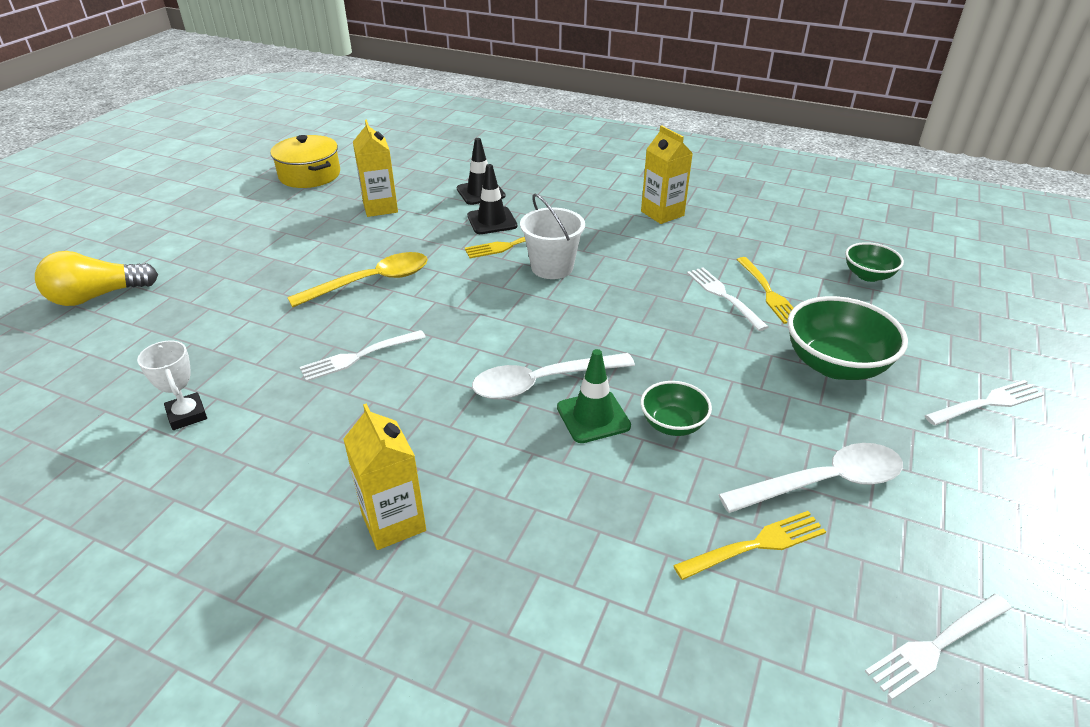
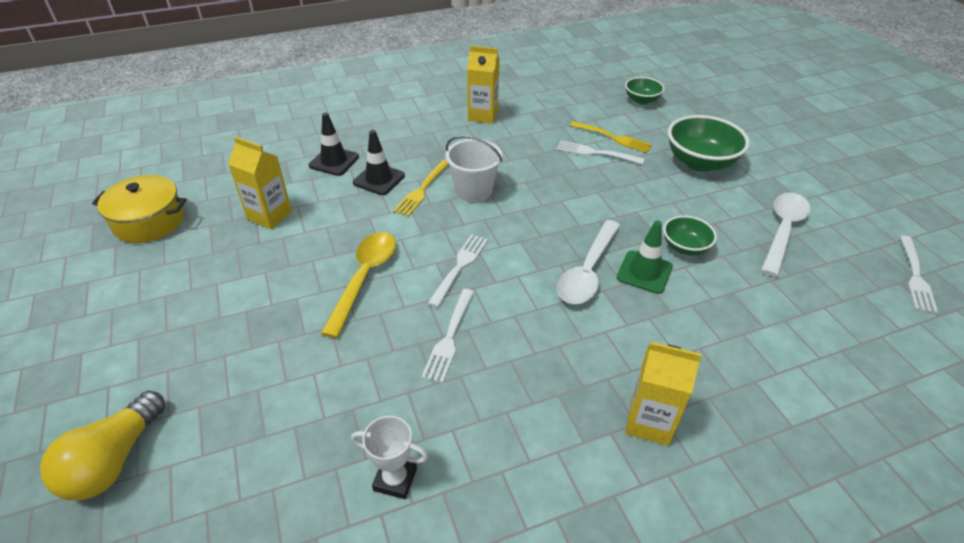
camera: 45 degrees left, 5 degrees up
yellow fork [673,511,826,580] -> none
white fork [925,380,1044,425] -> white fork moved to [427,234,488,308]

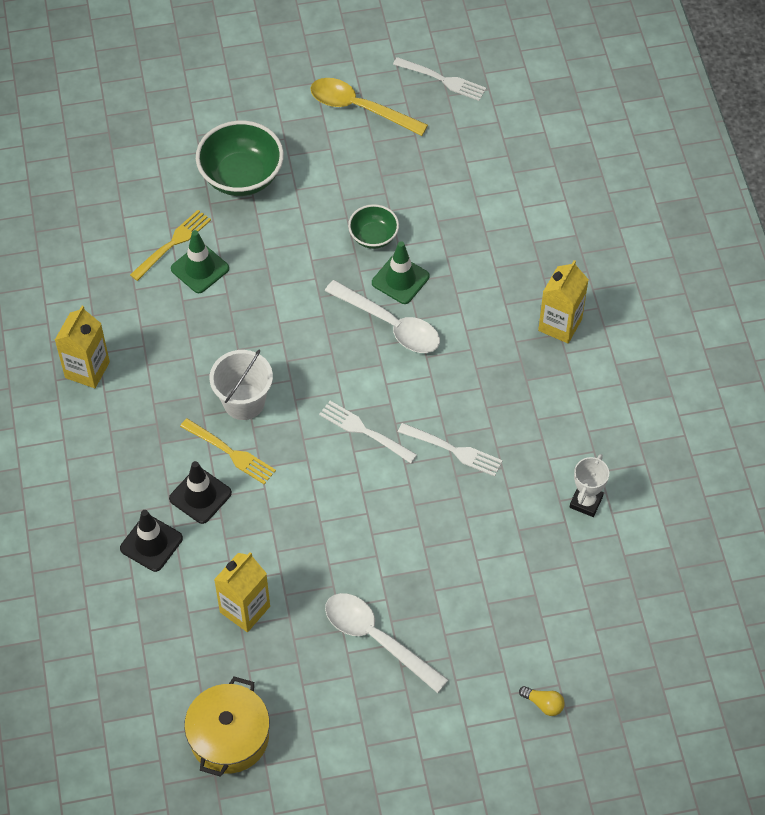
camera: 80 degrees left, 15 degrees up
yellow light bulb [40,390,165,501] -> yellow light bulb [519,686,565,716], size x0.46
yellow spoon [321,232,396,338] -> yellow spoon moved to [310,78,428,136]
white fork [556,140,644,165] -> green traffic cone [171,230,229,293]
green bowl [625,77,665,105] -> none
white spoon [761,193,810,277] -> white spoon moved to [325,593,448,693]

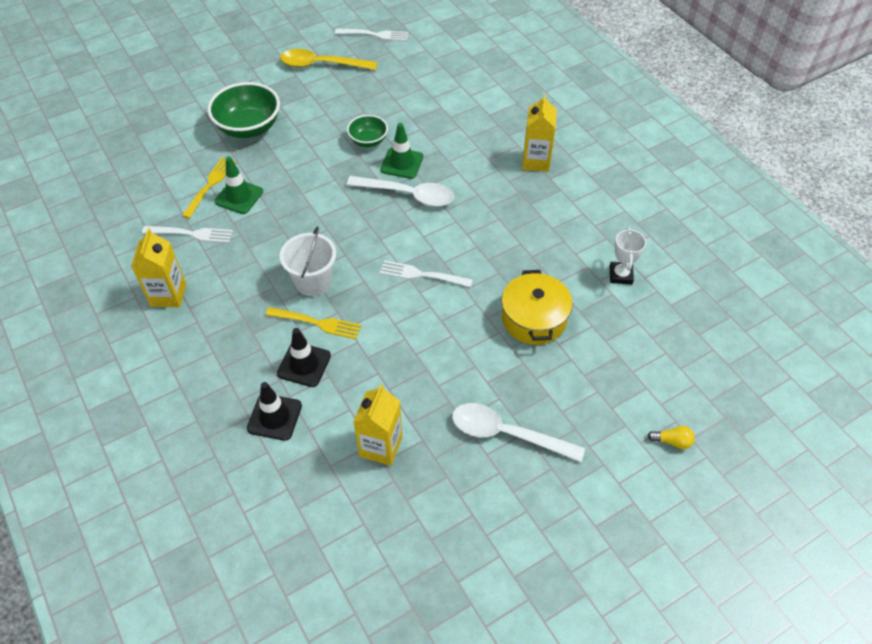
camera: 20 degrees left, 5 degrees down
yellow pot [184,676,270,777] -> yellow pot moved to [502,270,573,345]
white fork [398,423,503,477] -> white fork moved to [142,226,233,243]

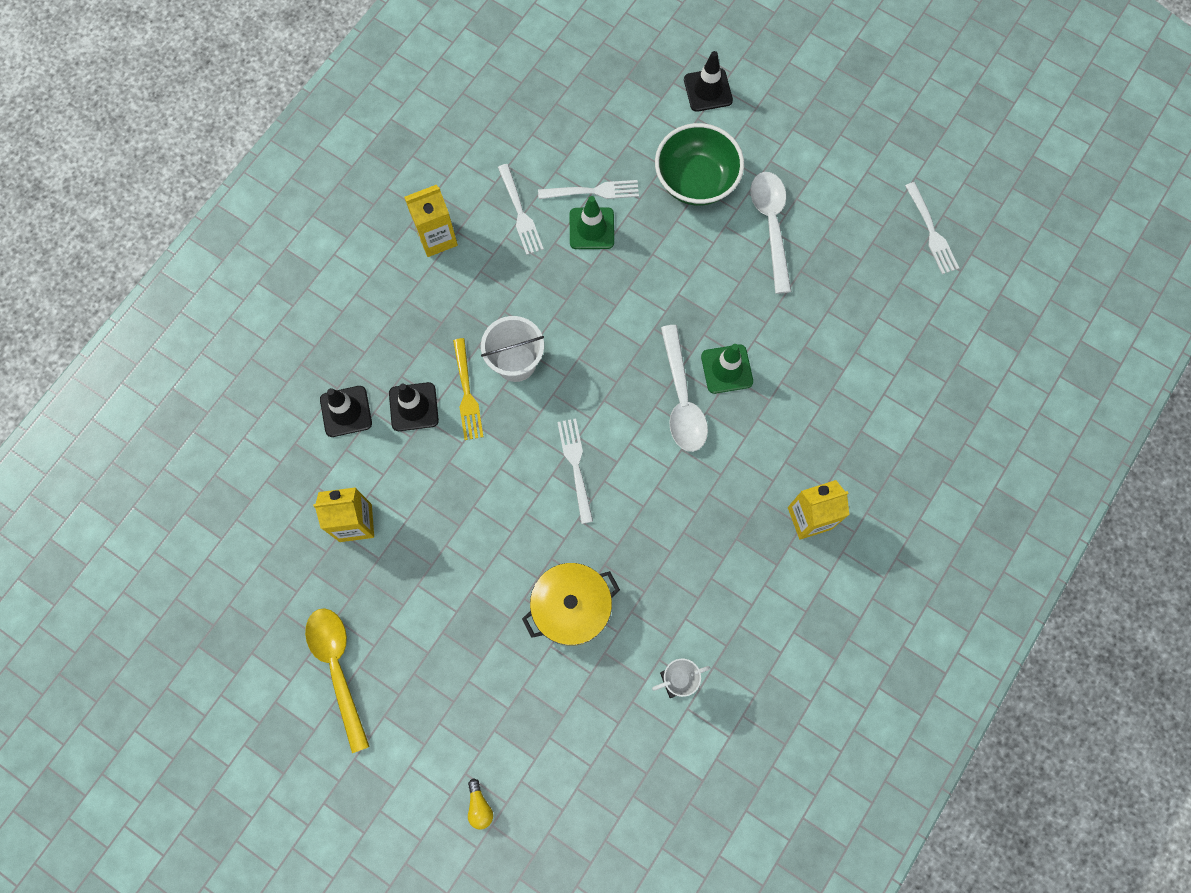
camera: 65 degrees right, 20 degrees up
yellow fork [182,157,235,218] -> white fork [538,180,639,199]
yellow spoon [280,49,377,70] -> yellow spoon moved to [305,608,370,753]
green bowl [347,115,388,147] -> none
white spoon [452,403,585,462] -> white spoon moved to [750,172,792,294]
none -> black traffic cone [684,51,733,112]

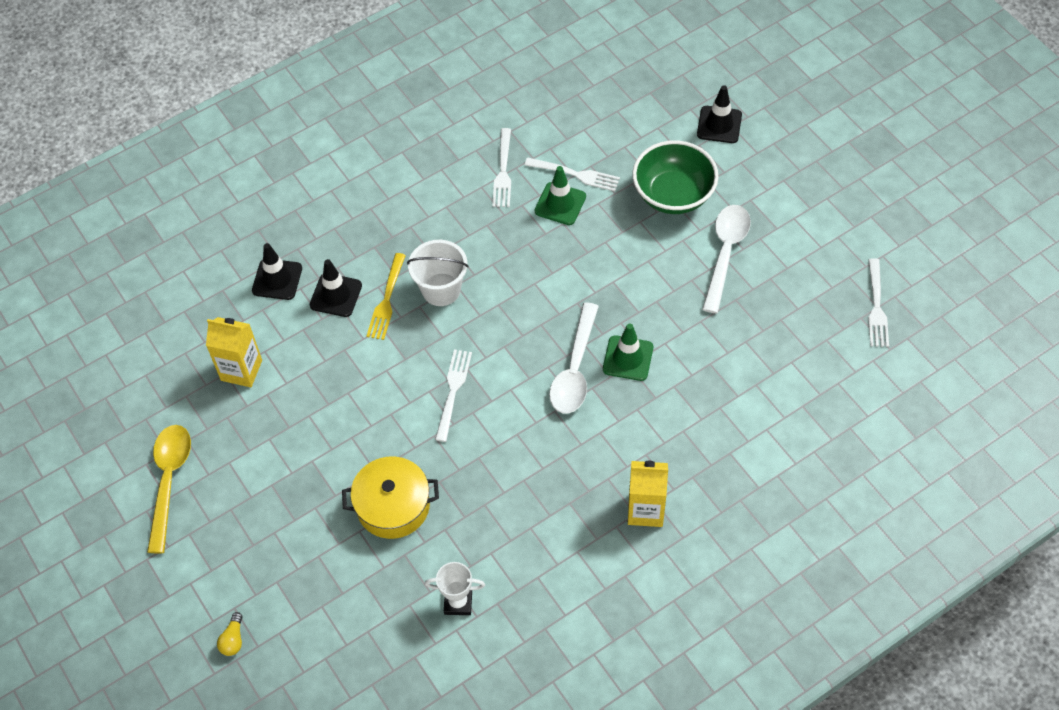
camera: 25 degrees right, 15 degrees down
yellow carton [404,185,458,257] -> none

